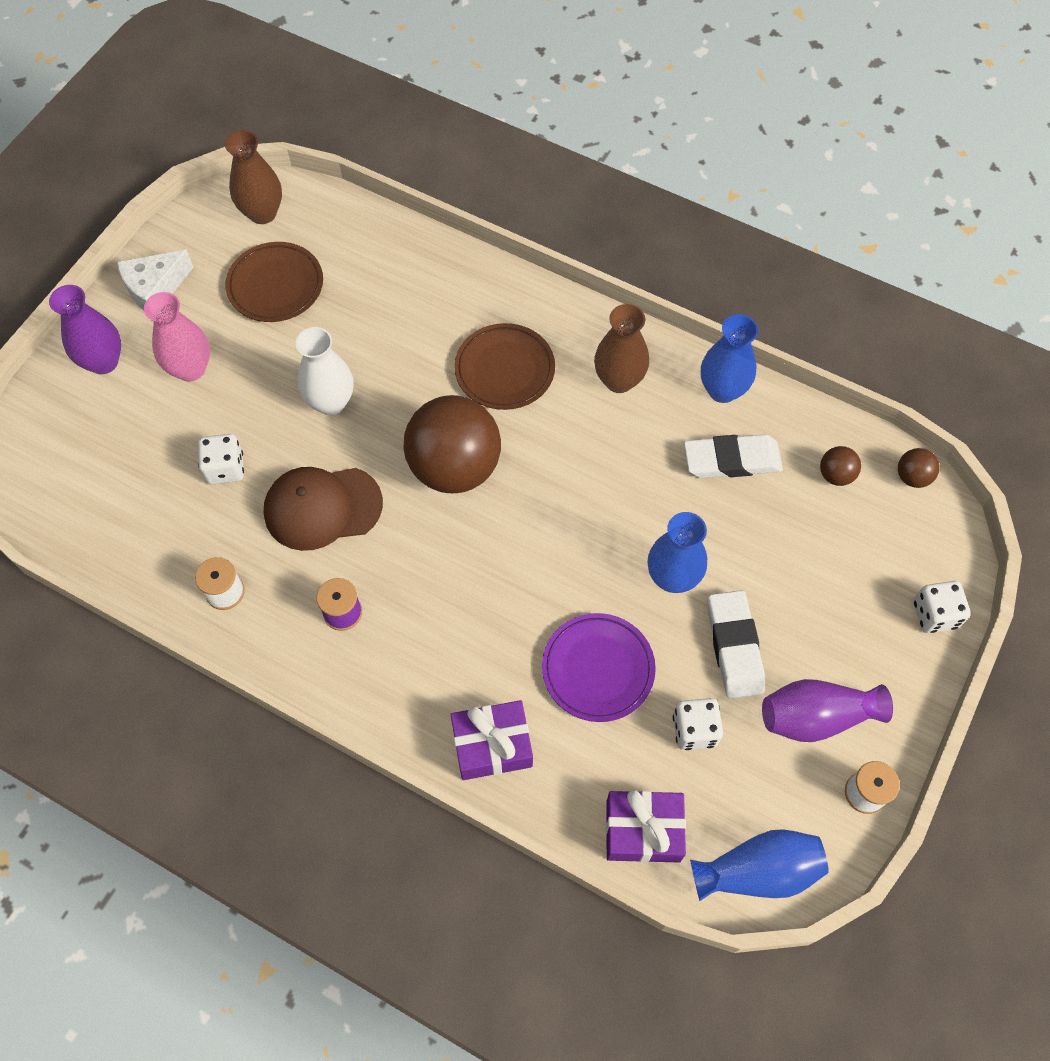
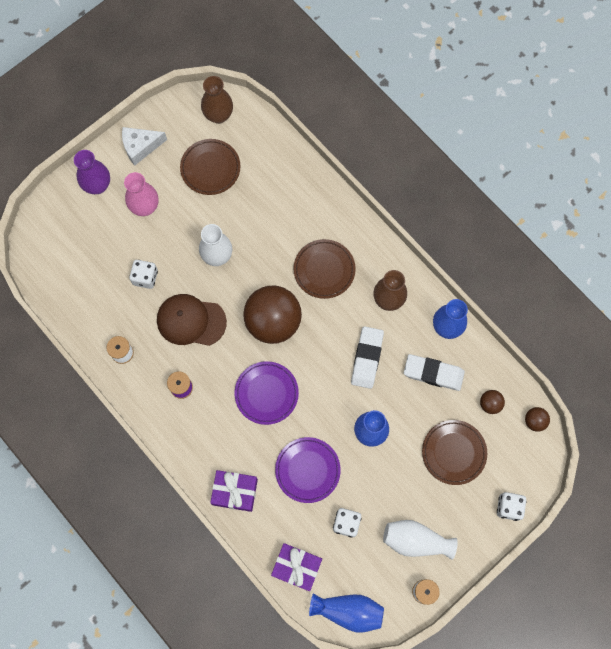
camera: 20 degrees right, 10 degrees up
white eraser [707,590,765,699] -> white eraser moved to [351,326,384,389]
purple vase [762,679,893,742] -> white vase [383,520,458,560]
none -> purple plate [234,361,299,425]
none -> brown plate [422,420,487,485]

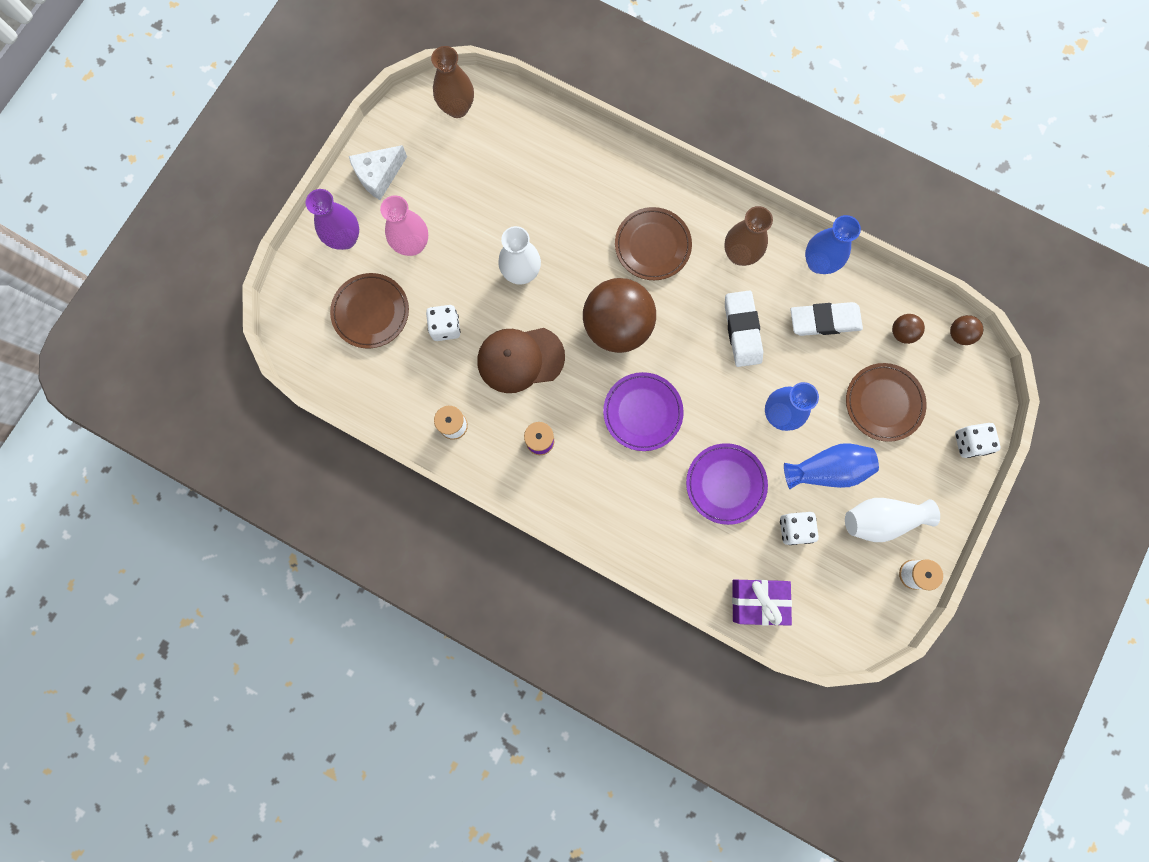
camera: 20 degrees left, 5 degrees up
brown plate [180,139,241,195] -> brown plate moved to [330,273,409,348]
purple gift [210,470,258,512] -> none
blue vase [309,593,384,633] -> blue vase moved to [784,443,879,489]

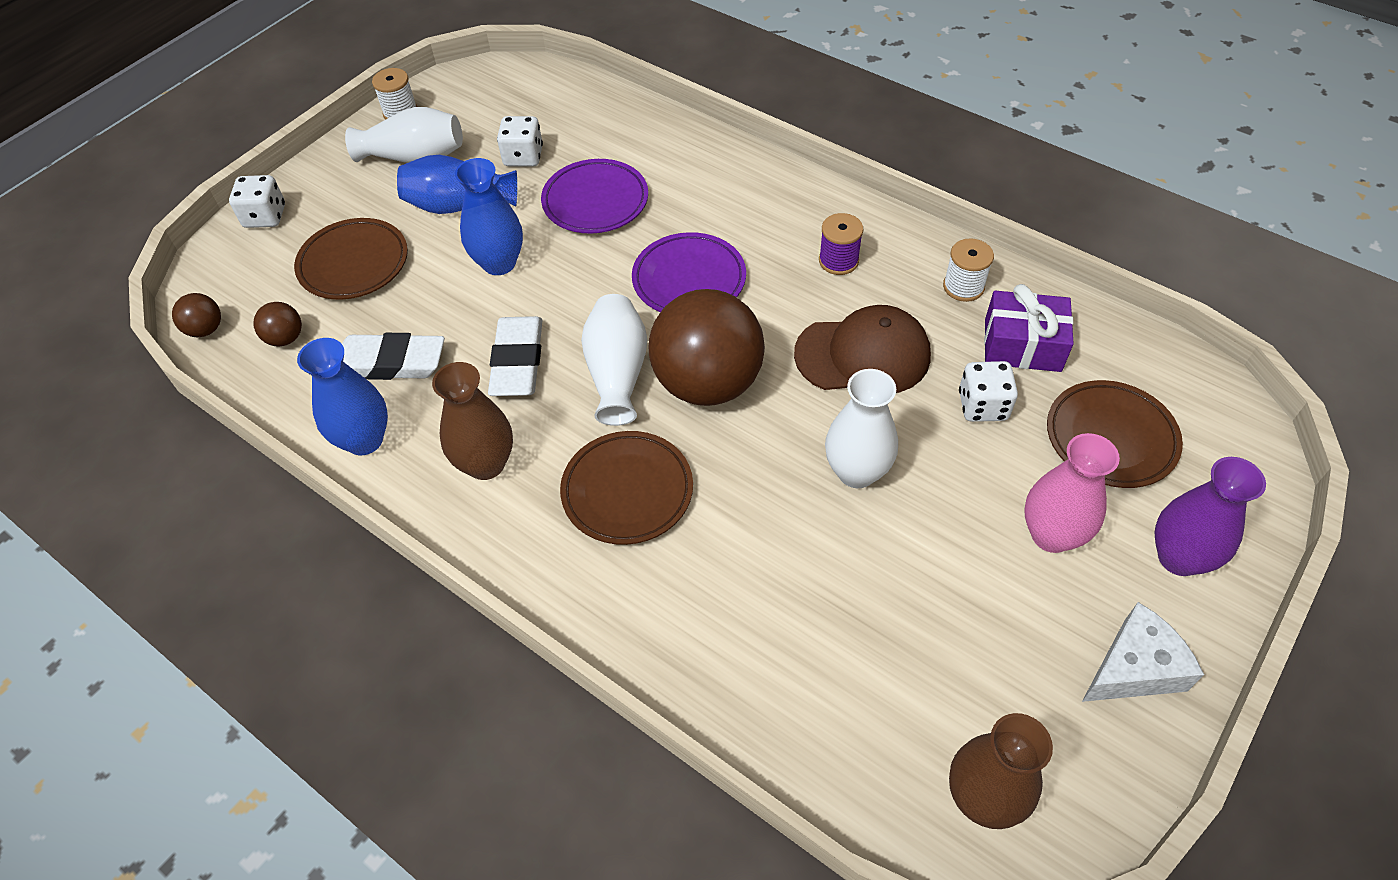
camera: 170 degrees left, 25 degrees down
purple gift [732,580,792,626] -> purple gift moved to [984,284,1074,372]
none -> white vase [581,294,647,426]

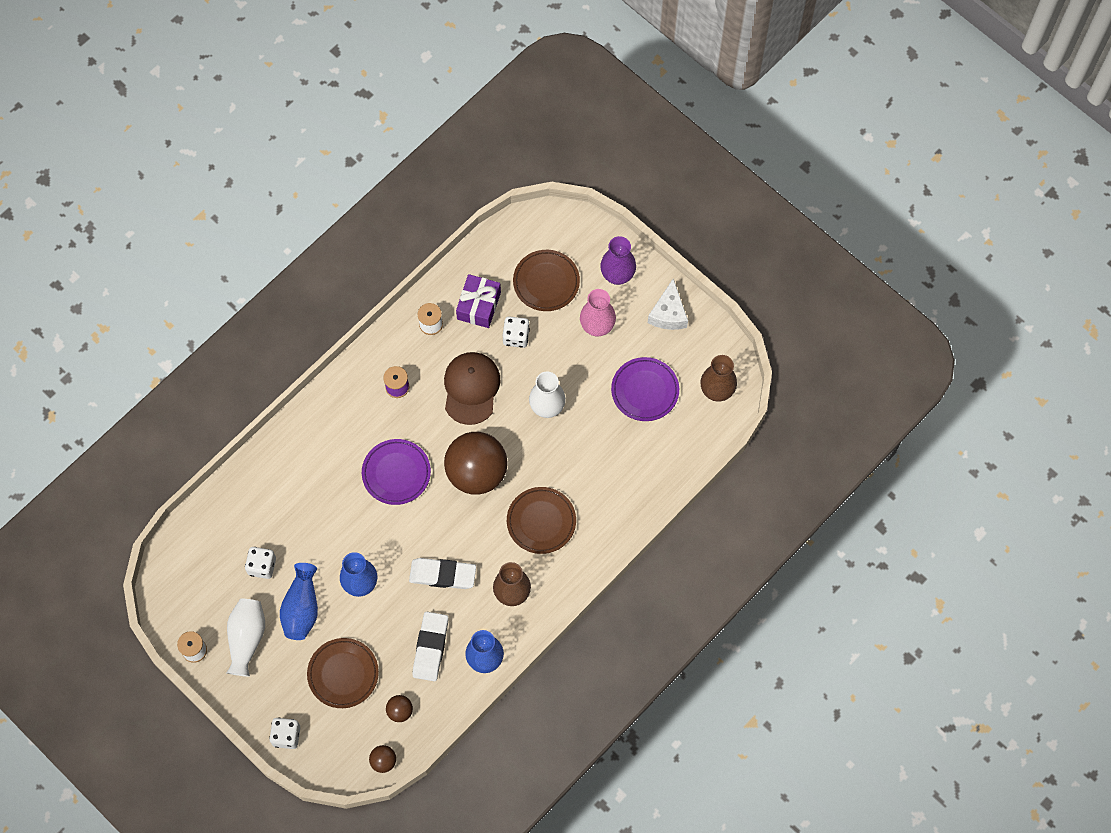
camera: 85 degrees left, 15 degrees up
purple plate [541,159,648,234] -> purple plate moved to [611,357,679,421]
white vase [581,294,647,426] -> none
white cheese [1082,602,1204,702] -> white cheese turned 150 degrees counterclockwise [648,279,688,330]

